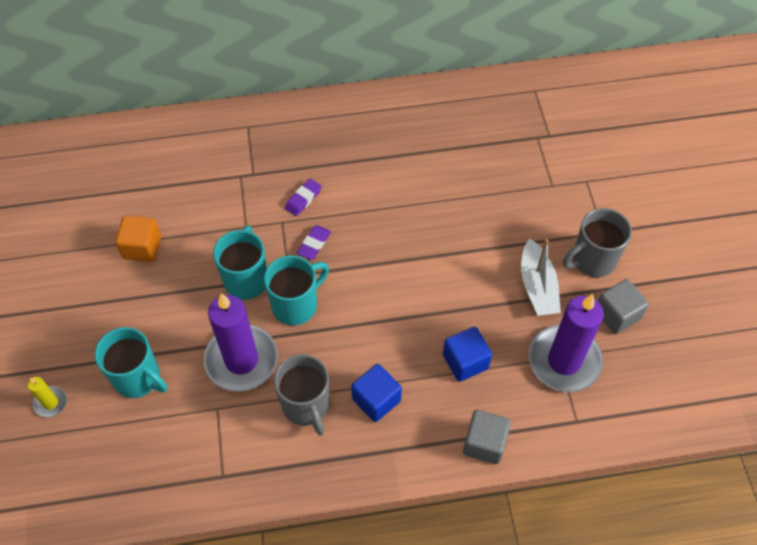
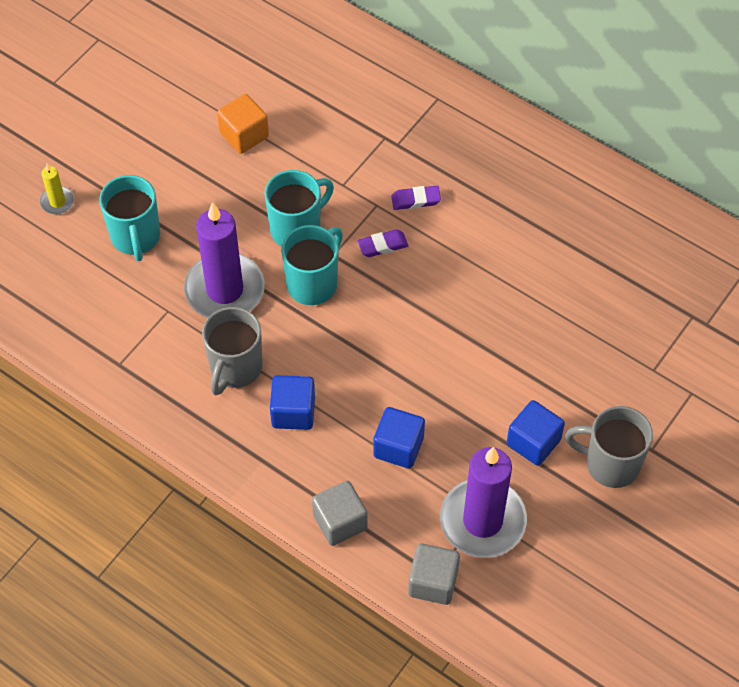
camera: 45 degrees right, 0 degrees up
turquoise mug [264,255,329,326] -> turquoise mug turned 60 degrees counterclockwise [281,225,343,305]
white boat [521,238,561,316] -> blue cube [507,400,565,466]
grey cube [598,279,649,334] -> grey cube moved to [408,543,460,605]

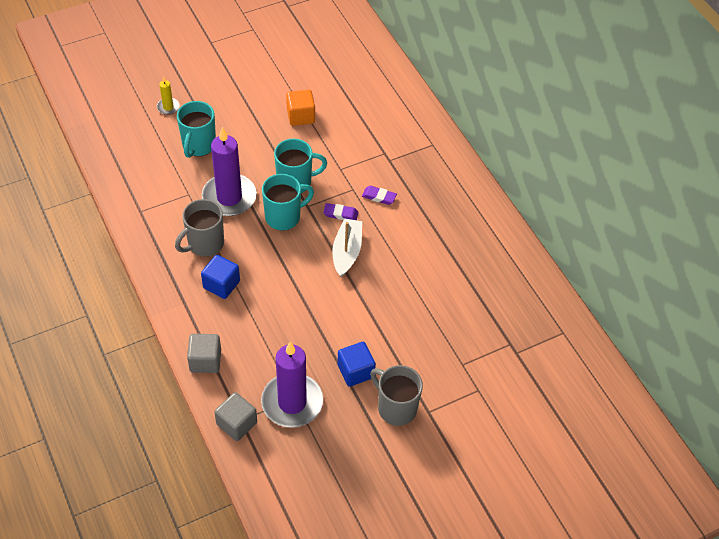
camera: 25 degrees right, 5 degrees down
blue cube [373,407,425,469] -> none
none -> white boat [332,218,362,277]

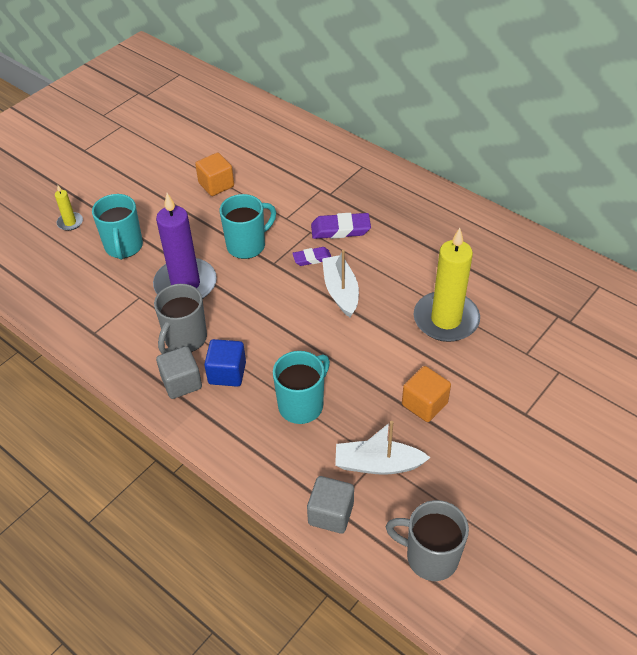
camera: 20 degrees left, 5 degrees down
grey cube [187,334,221,373] -> grey cube moved to [156,346,202,399]
purple candle [261,342,323,428] -> white boat [335,421,431,475]
turquoise mug [262,174,314,230] -> turquoise mug moved to [273,351,330,424]
blue cube [337,342,376,387] -> orange cube [402,366,451,422]
purple eraser [362,186,397,205] -> purple eraser [311,213,371,239], size x1.59
grey mug [370,365,423,426] -> grey mug moved to [386,500,469,581]
none -> yellow candle [413,228,480,342]

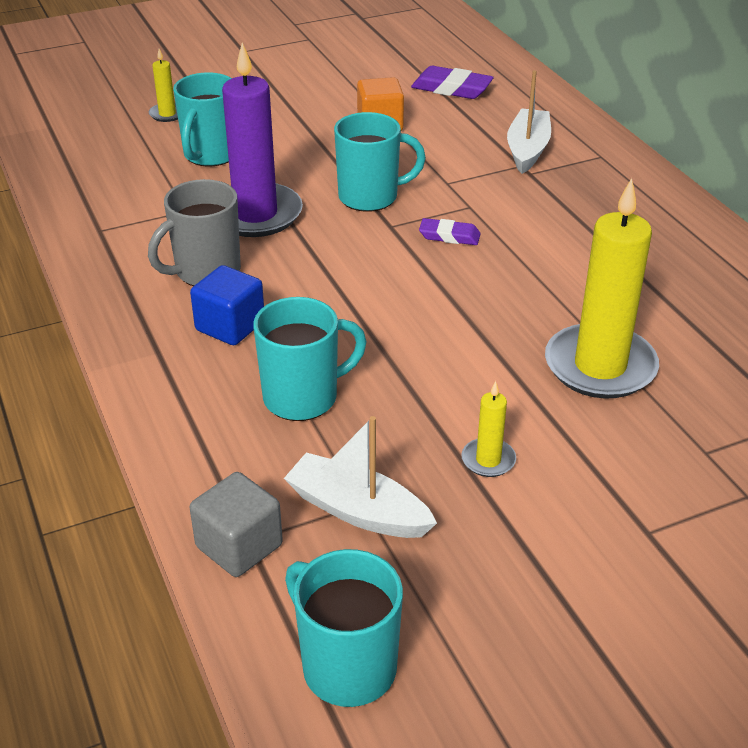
camera: 25 degrees right, 10 degrees down
grey cube [156,346,202,399] -> none
purple eraser [311,213,371,239] -> purple eraser moved to [411,66,494,99]
white boat [322,250,359,317] -> white boat moved to [507,70,551,174]
grey mug [386,500,469,581] -> turquoise mug [285,549,403,707]
orange cube [402,366,451,422] -> yellow candle [461,381,516,477]

